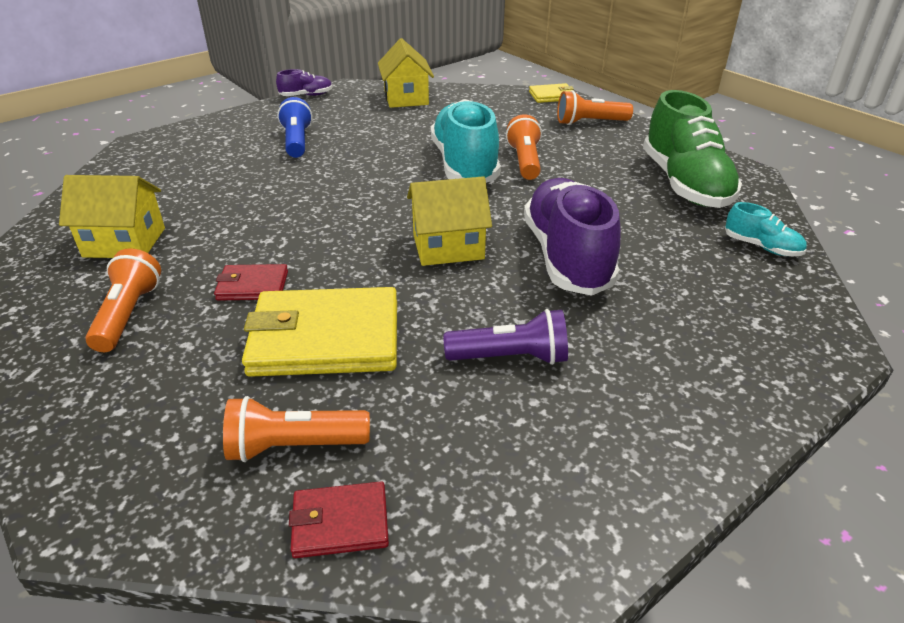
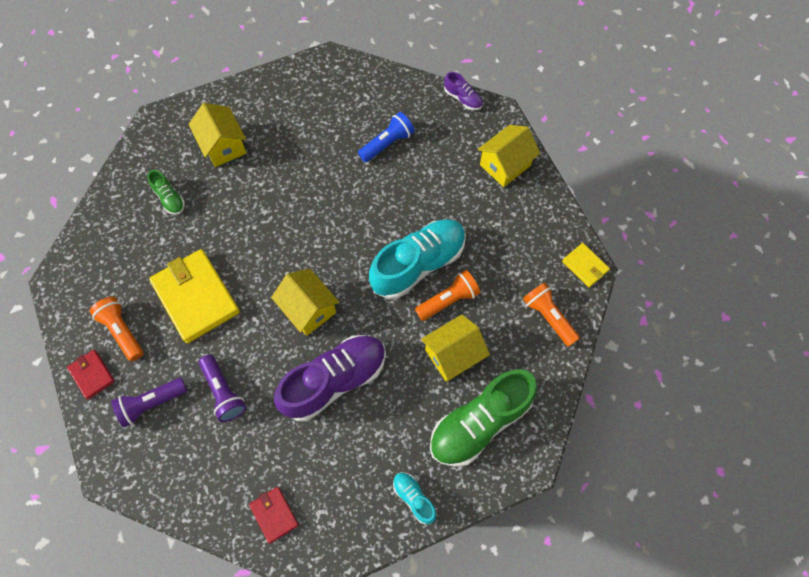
camera: 60 degrees right, 30 degrees up
orange flashlight [85,248,161,352] -> green shoe [148,170,185,215]
red wallet [214,264,288,301] -> red wallet moved to [249,487,299,543]
turquoise shoe [725,202,807,256] -> turquoise shoe turned 135 degrees clockwise [393,472,436,524]
none -> purple flashlight [111,378,187,428]
none -> yellow house [421,315,490,382]

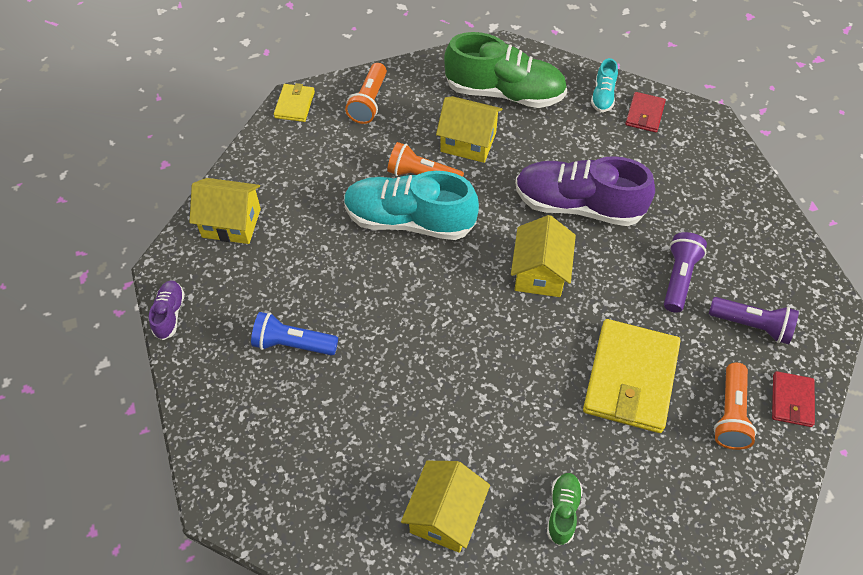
camera: 130 degrees left, 10 degrees down
red wallet [249,487,299,543] -> red wallet moved to [625,92,666,133]

